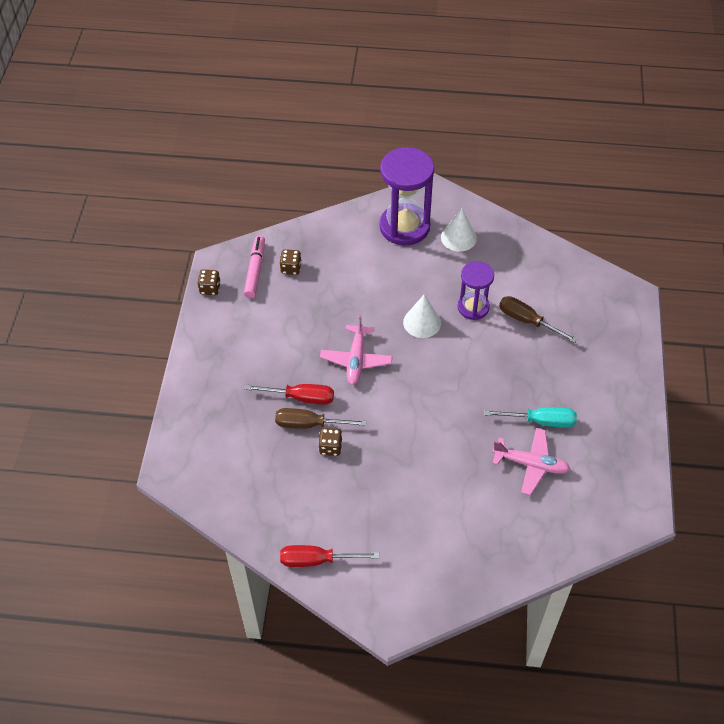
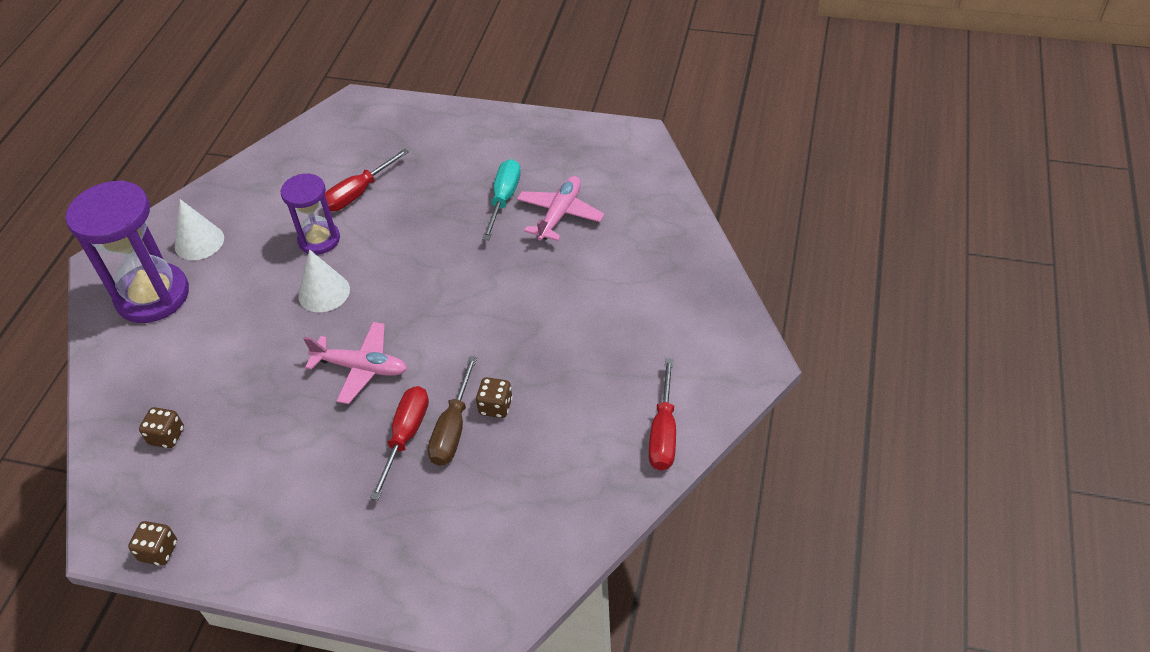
camera: 80 degrees left, 5 degrees down
pink marker [244,236,265,298] -> none
brown screwdriver [499,296,577,343] -> red screwdriver [325,149,409,211]

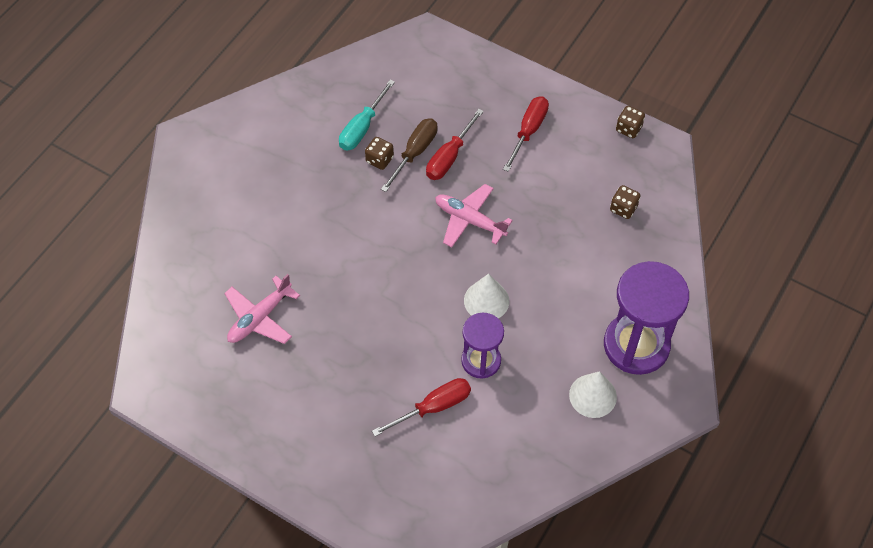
camera: 165 degrees left, 10 degrees up
turquoise screwdriver [482,159,521,240] -> turquoise screwdriver moved to [339,80,395,150]
red screwdriver [649,358,676,471] -> red screwdriver moved to [503,97,549,172]

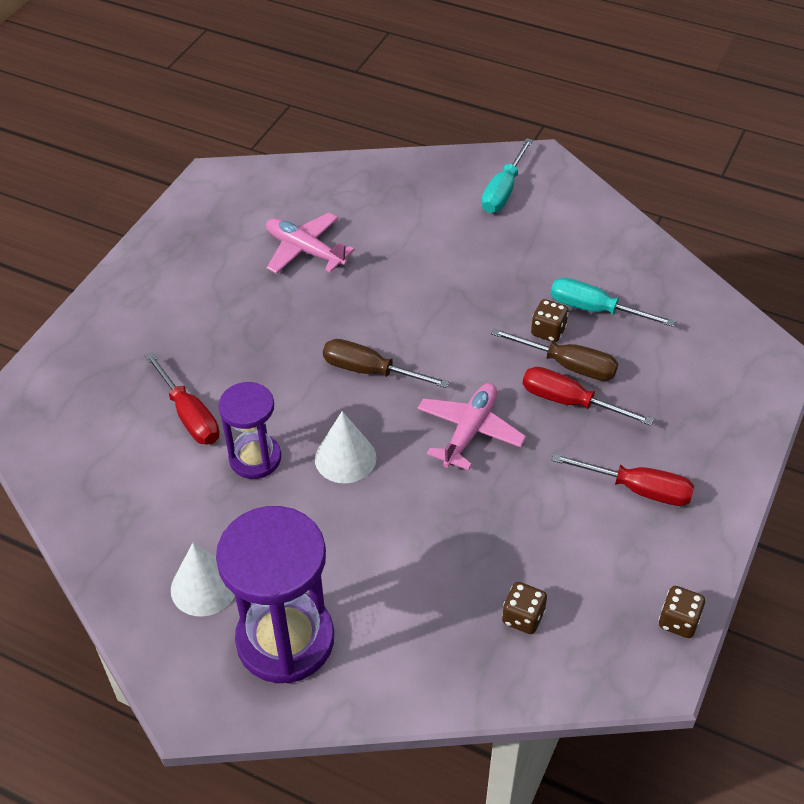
camera: 85 degrees right, 10 degrees down
none -> brown screwdriver [323,339,449,388]
none -> turquoise screwdriver [481,138,533,213]

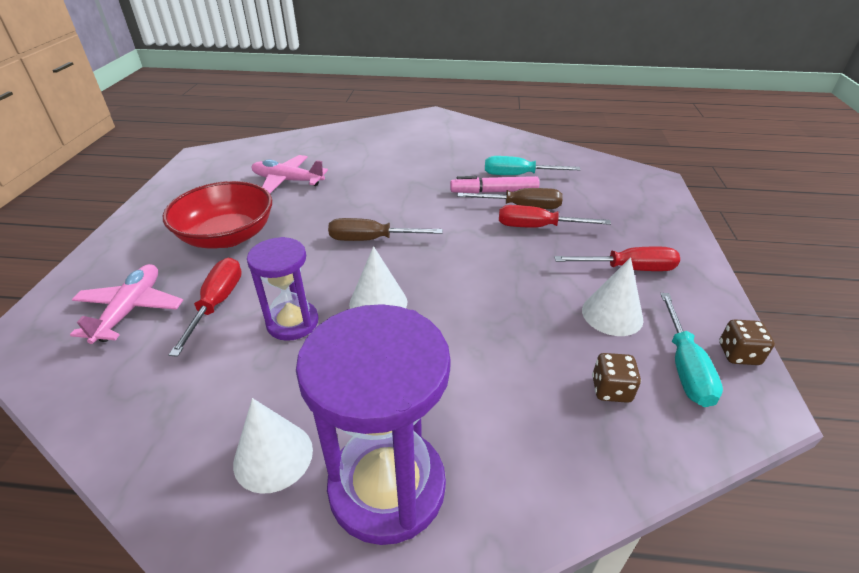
camera: 20 degrees left, 10 degrees down
red screwdriver [145,352,219,445] -> red screwdriver turned 120 degrees counterclockwise [169,258,242,357]
pink plane [417,383,526,470] -> pink plane moved to [70,264,183,344]
turquoise screwdriver [481,138,533,213] -> turquoise screwdriver moved to [660,293,723,407]
brown dice [531,299,569,342] -> pink marker [450,176,540,193]
none -> red bowl [163,181,272,248]
none -> white cone [582,257,644,336]

